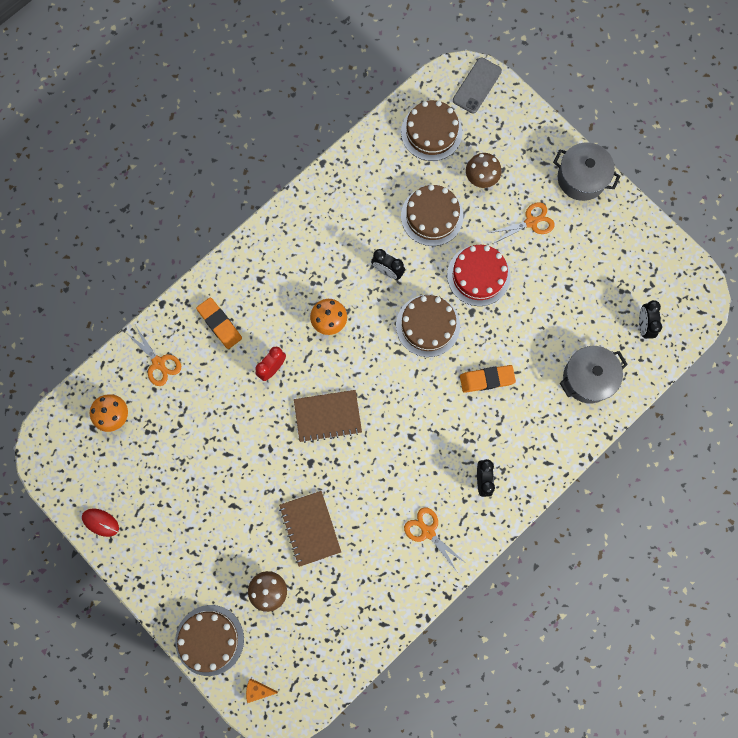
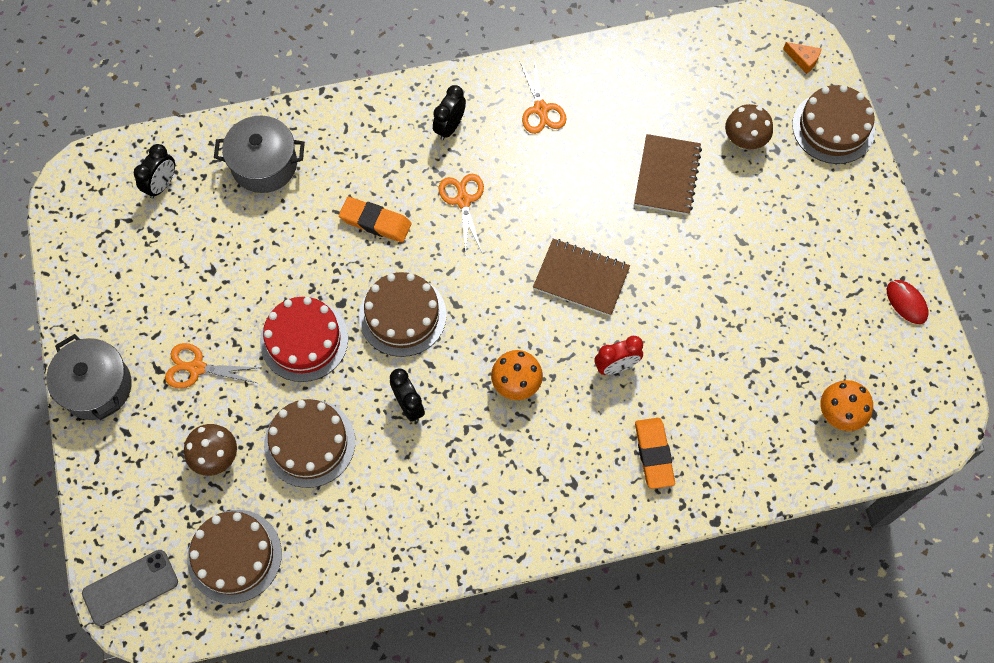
camera: 150 degrees left, 10 degrees down
orange scissors [127,325,181,386] -> orange scissors moved to [439,174,484,253]

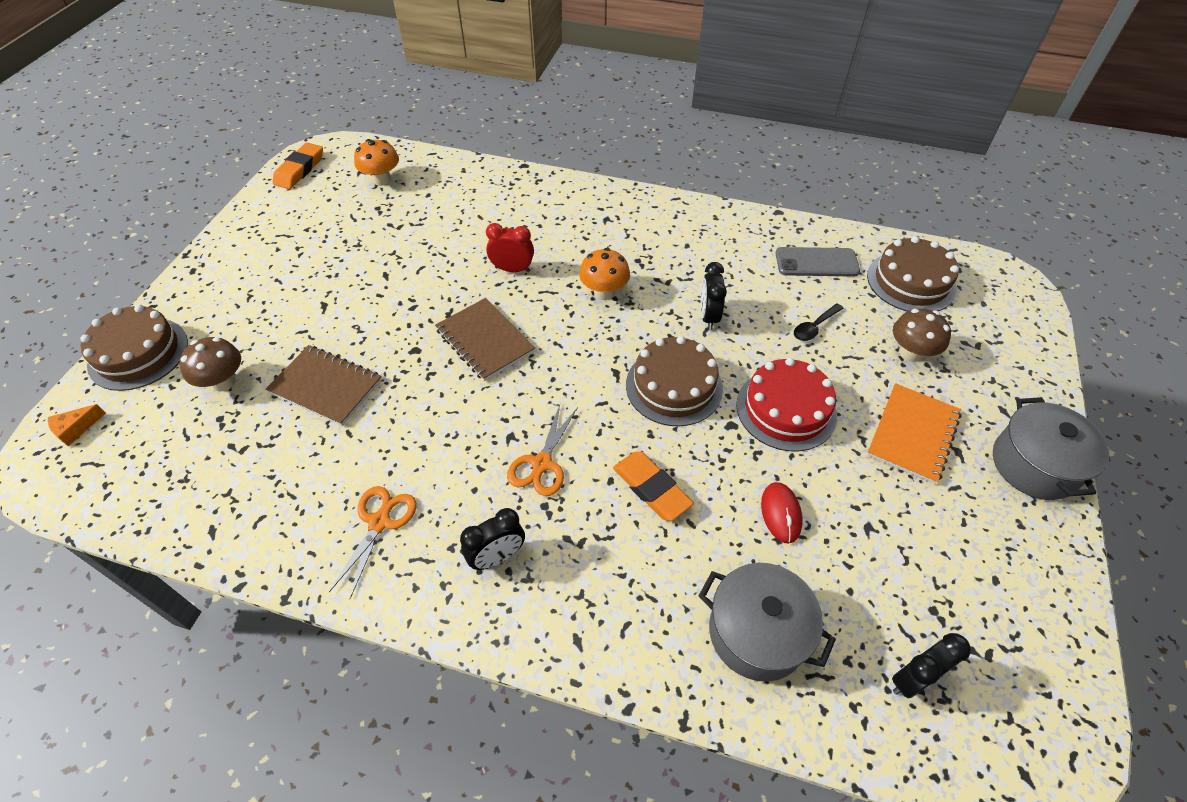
camera: 150 degrees left, 15 degrees down
grey phone [82,550,178,626] -> grey phone moved to [776,247,860,277]
orange scissors [165,343,262,388] -> orange notebook [867,383,962,484]
brown cake [264,399,355,488] -> black spoon [794,303,844,341]
brown notebook [634,134,702,215] -> brown notebook turned 75 degrees clockwise [266,345,382,426]
orange eraser [635,418,675,489] -> orange eraser moved to [273,143,323,189]
orange cheese [783,42,822,74] -> orange cheese turned 105 degrees counterclockwise [48,404,106,446]
red mouse [887,280,929,324] -> red mouse moved to [761,482,802,543]

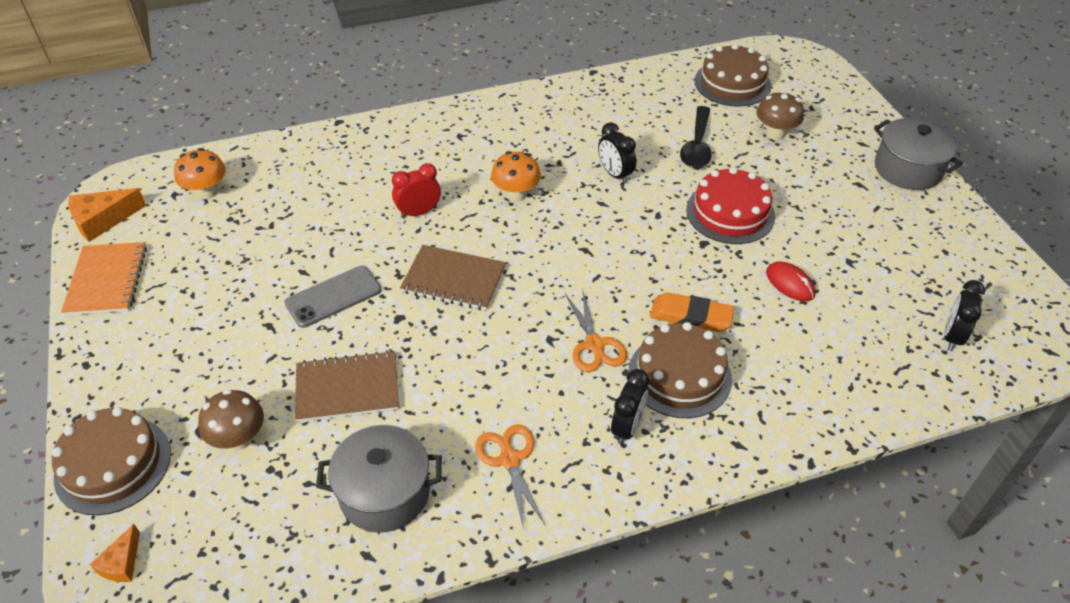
camera: 35 degrees left, 5 degrees down
orange eraser [273,143,323,189] -> orange cheese [68,188,146,242]
brown cake [626,336,723,426] -> brown cake moved to [628,322,732,418]
grey pot [699,563,836,682] -> grey pot moved to [316,425,442,533]
grey phone [776,247,860,277] -> grey phone moved to [284,266,381,328]
black spoon [794,303,844,341] -> black spoon [680,106,712,168], size x1.62
orange notebook [867,383,962,484] -> orange notebook moved to [61,242,147,316]

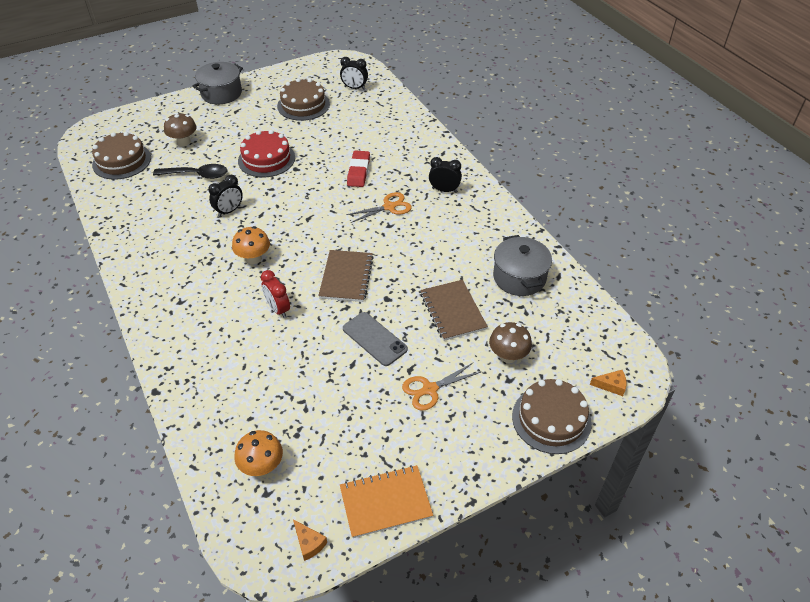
camera: 100 degrees left, 0 degrees up
orange cheese [68,188,146,242] -> orange cheese [293,519,327,561], size x0.59
orange scissors [475,424,546,529] -> orange scissors moved to [402,363,481,411]
brown cake [628,322,732,418] -> brown cake moved to [277,78,330,121]
orange eraser [650,292,734,332] -> red eraser [347,151,370,187]
red mouse [766,262,815,301] -> none

